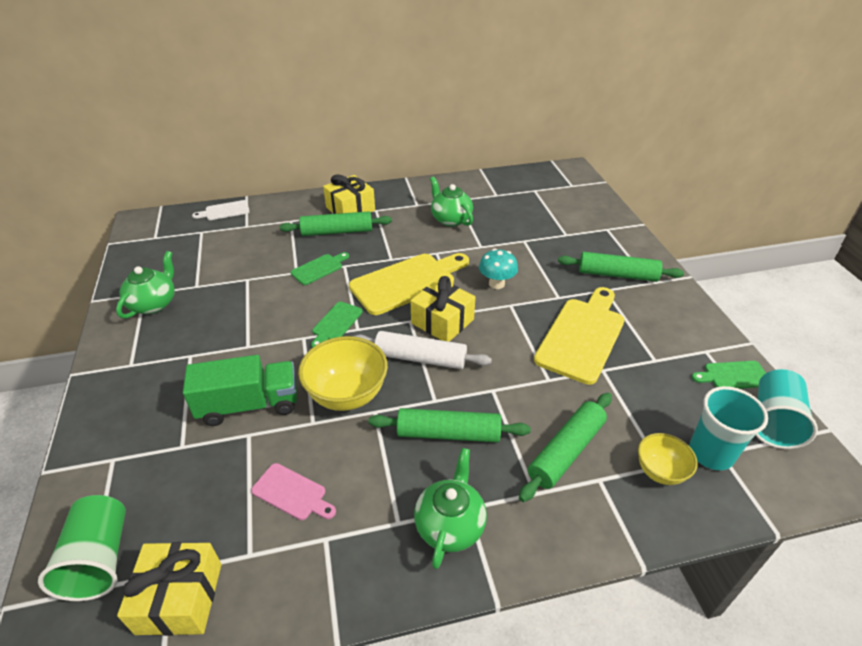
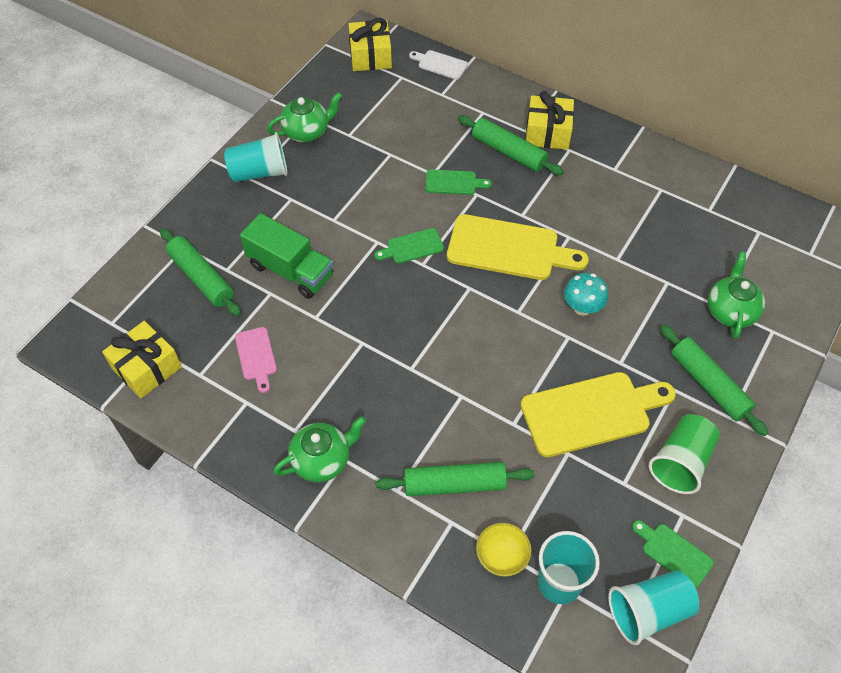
camera: 45 degrees right, 15 degrees up
green cup [38,495,126,601] -> green cup moved to [649,414,720,494]
yellow bowl [298,336,388,411] -> none
white rolling pin [353,331,492,369] -> none
green rolling pin [368,408,531,443] -> green rolling pin moved to [160,228,241,316]
yellow gift [410,276,475,342] -> yellow gift moved to [349,18,392,71]
green teapot [430,177,473,227] -> green teapot moved to [708,252,765,339]
none -> turquoise cup [224,133,288,182]

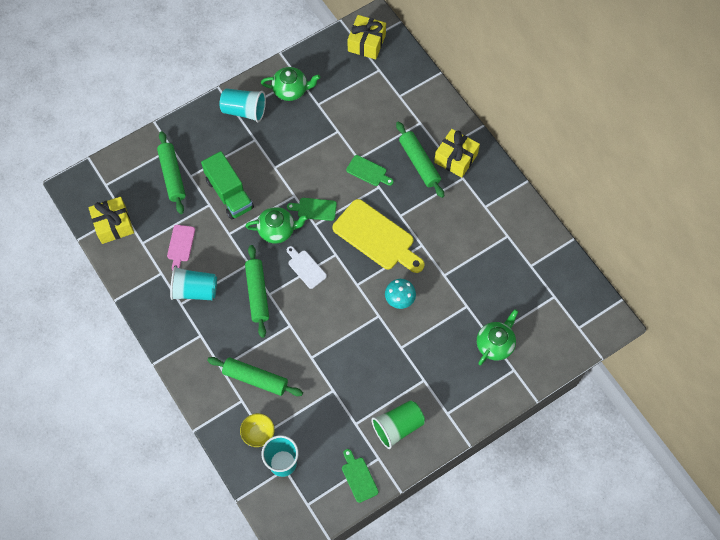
camera: 25 degrees right, 10 degrees up
green teapot [273,416,366,482] -> green teapot moved to [245,207,308,244]
white cutting board [409,50,468,80] -> white cutting board moved to [287,246,327,289]
yellow cutting board [521,372,676,457] -> none
turquoise cup [608,570,699,645] -> turquoise cup moved to [170,266,217,300]
green rolling pin [660,325,769,436] -> green rolling pin moved to [245,245,269,338]

